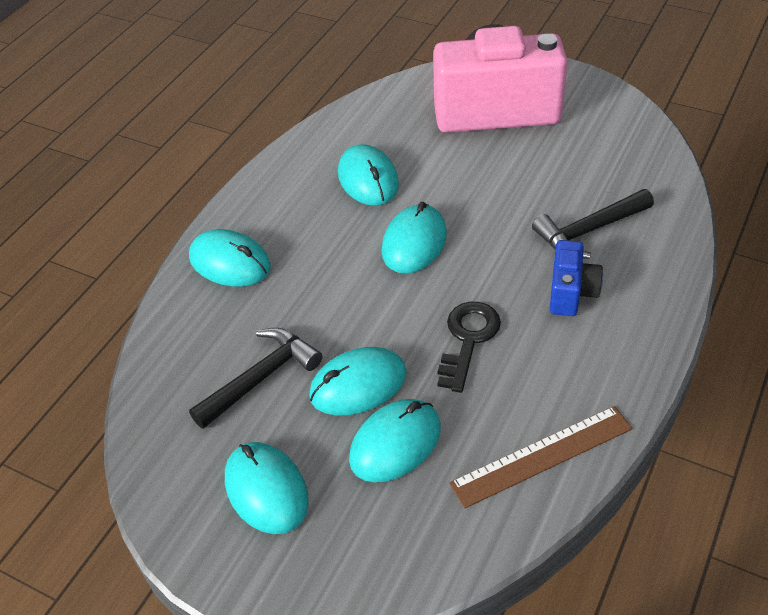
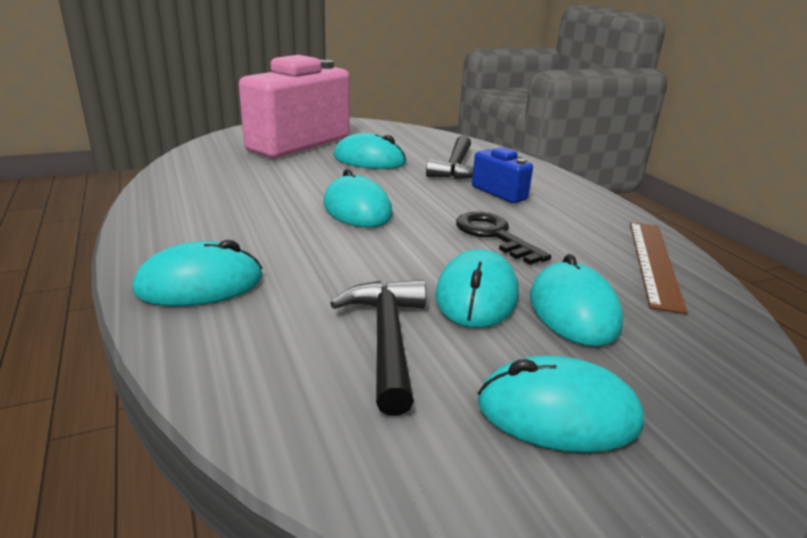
camera: 55 degrees left, 20 degrees down
turquoise mouse [338,144,399,206] -> turquoise mouse moved to [333,133,406,169]

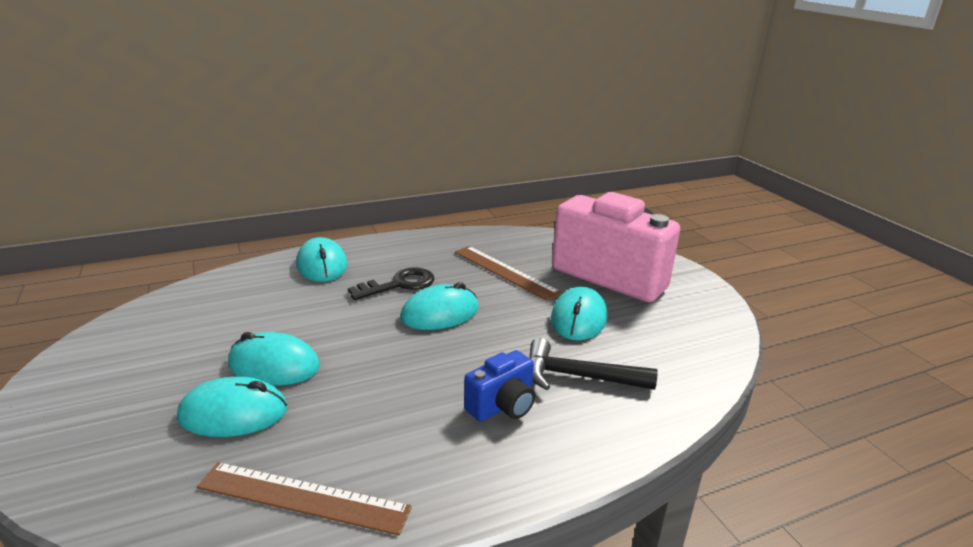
camera: 90 degrees right, 0 degrees up
black hammer [330,280,426,416] -> none
black key [456,212,551,265] -> black key moved to [348,267,434,300]
turquoise mouse [478,355,644,453] -> none
none -> brown ruler [455,246,562,301]

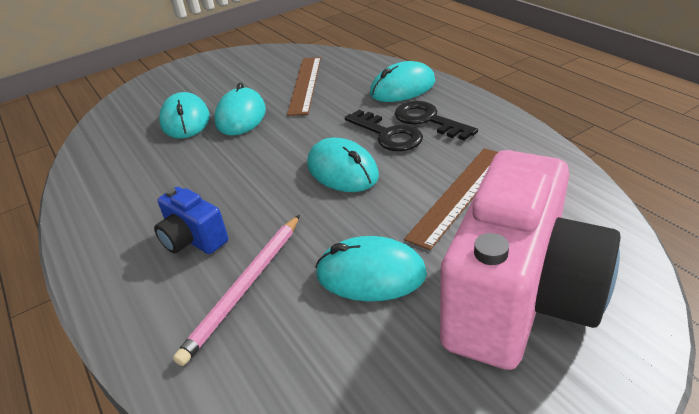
camera: 85 degrees right, 10 degrees up
brown ruler [197,462,412,536] -> brown ruler moved to [287,57,321,116]
black hammer [529,338,658,390] -> pink pencil [173,215,300,366]
none -> black key [395,101,478,141]

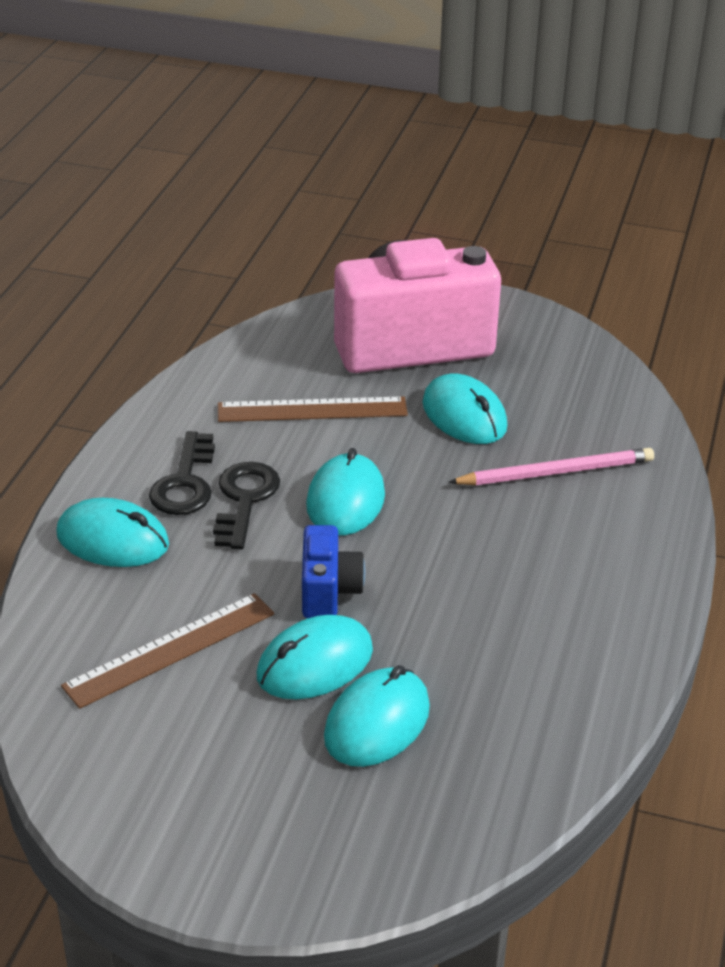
camera: 135 degrees left, 0 degrees up
blue camera [154,187,228,254] -> blue camera moved to [302,525,365,618]

